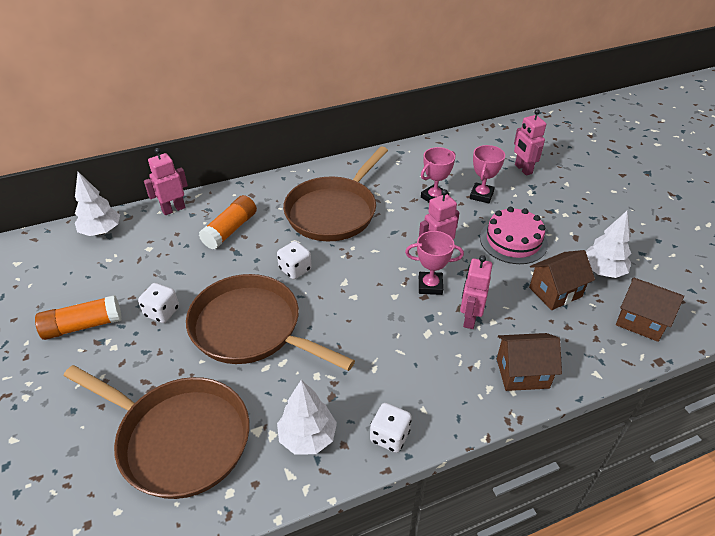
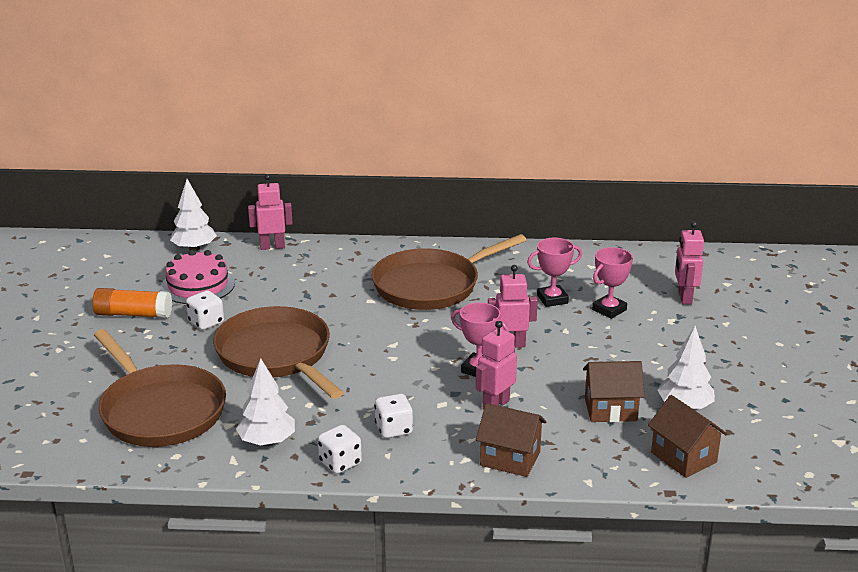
camera: 25 degrees right, 15 degrees down
orange glue stick [199,195,257,250] -> none
white dice [277,241,312,279] -> white dice moved to [374,394,413,438]
pink cake [480,207,548,264] -> pink cake moved to [161,250,235,304]

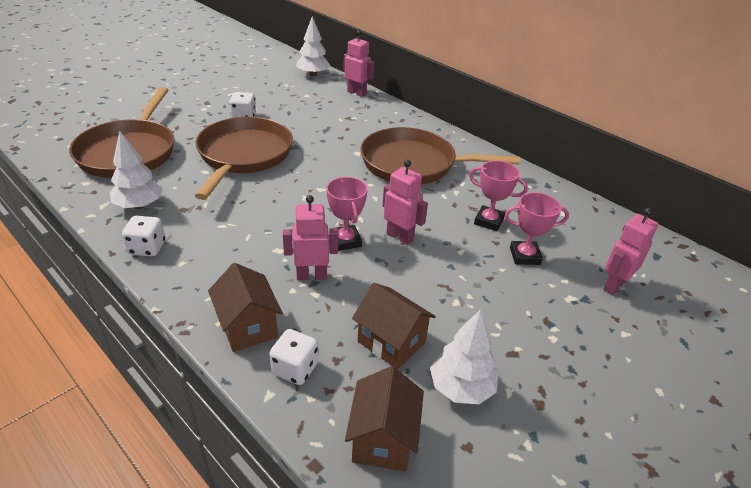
camera: 40 degrees right, 10 degrees up
orange glue stick [92,288,172,318] -> none
pink cake [161,250,235,304] -> none
white dice [374,394,413,438] -> white dice moved to [269,329,318,385]

